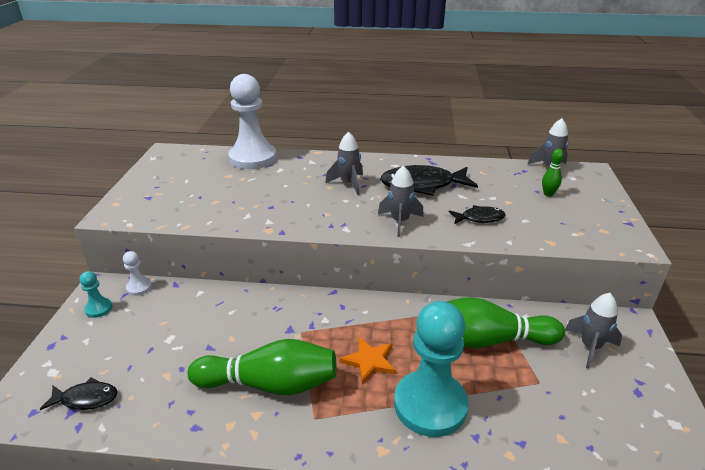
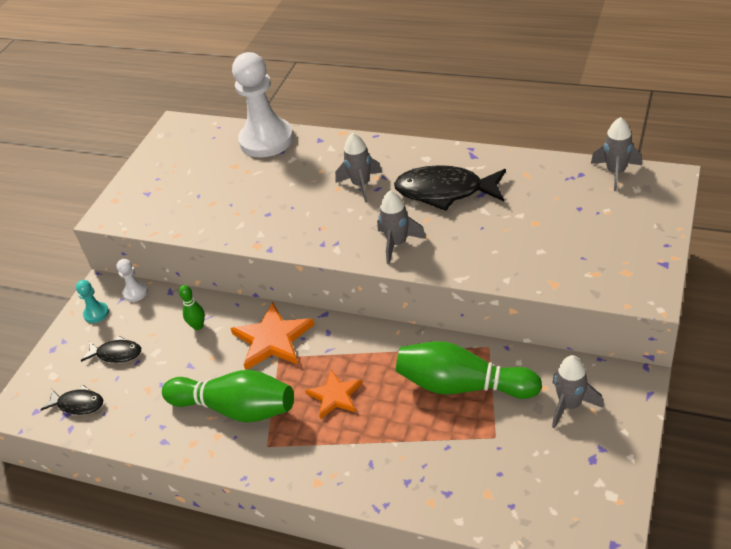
camera: 20 degrees right, 10 degrees up
turquoise pawn [394,301,469,437] -> none
black fish [449,205,506,224] -> black fish moved to [81,336,141,363]
green bowling pin [542,149,564,197] -> green bowling pin moved to [179,285,205,330]
none -> orange star [230,302,315,370]

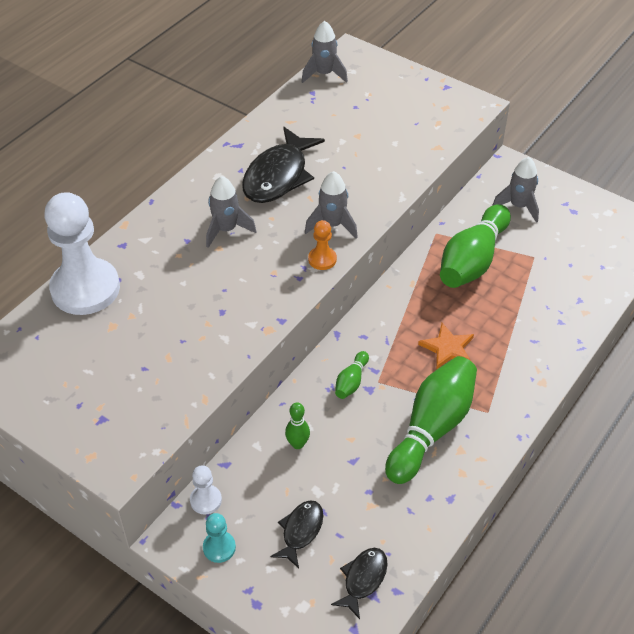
camera: 80 degrees left, 5 degrees up
orange star [230,302,315,370] -> green bowling pin [335,351,369,399]
none -> orange pawn [308,220,337,270]

